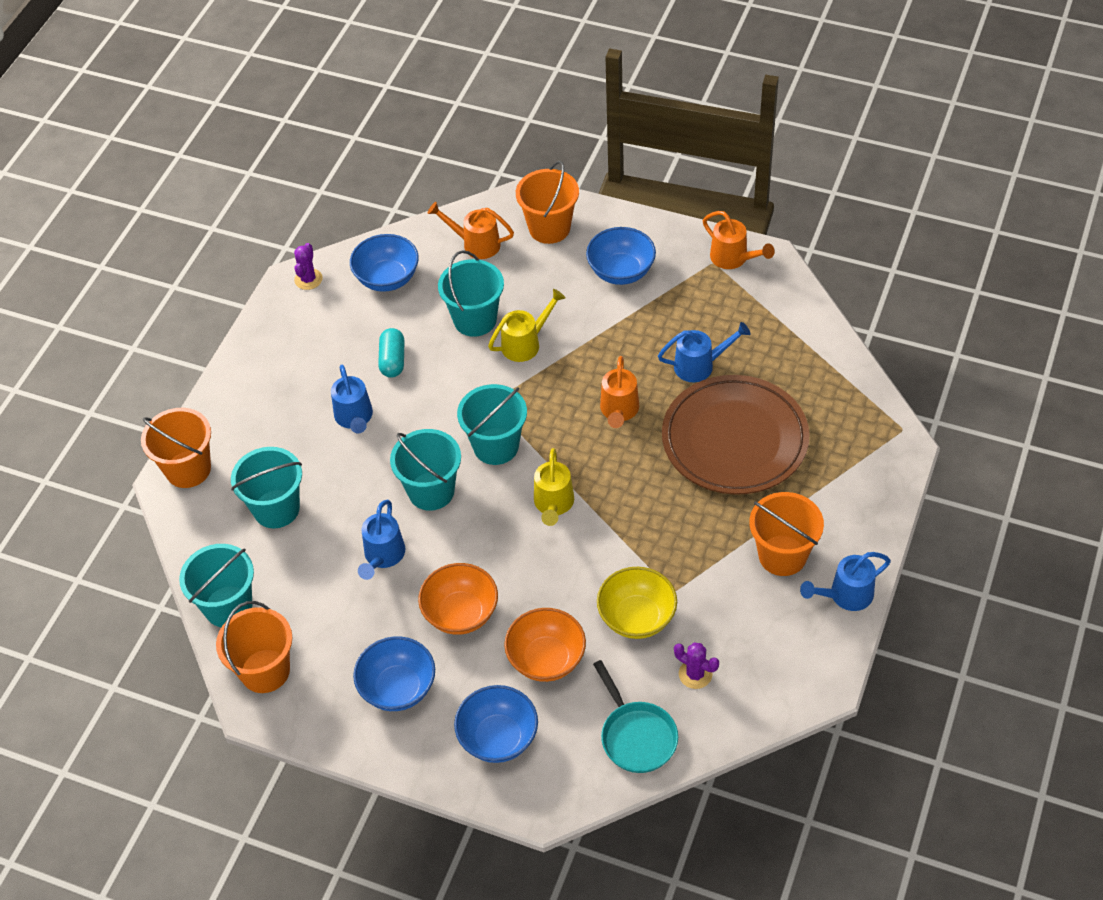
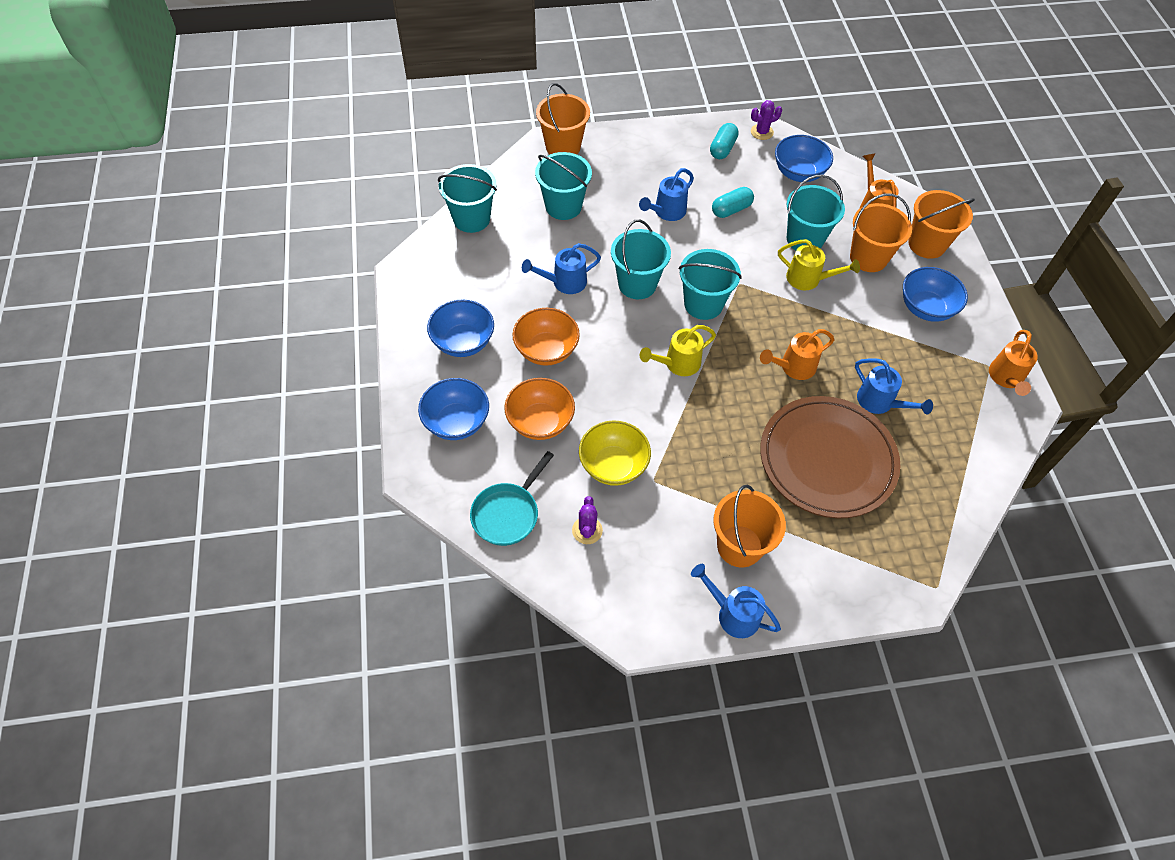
camera: 55 degrees right, 5 degrees up
orange bucket [216,601,293,693] -> orange bucket moved to [850,194,912,272]
none -> turquoise capsule [710,123,739,159]

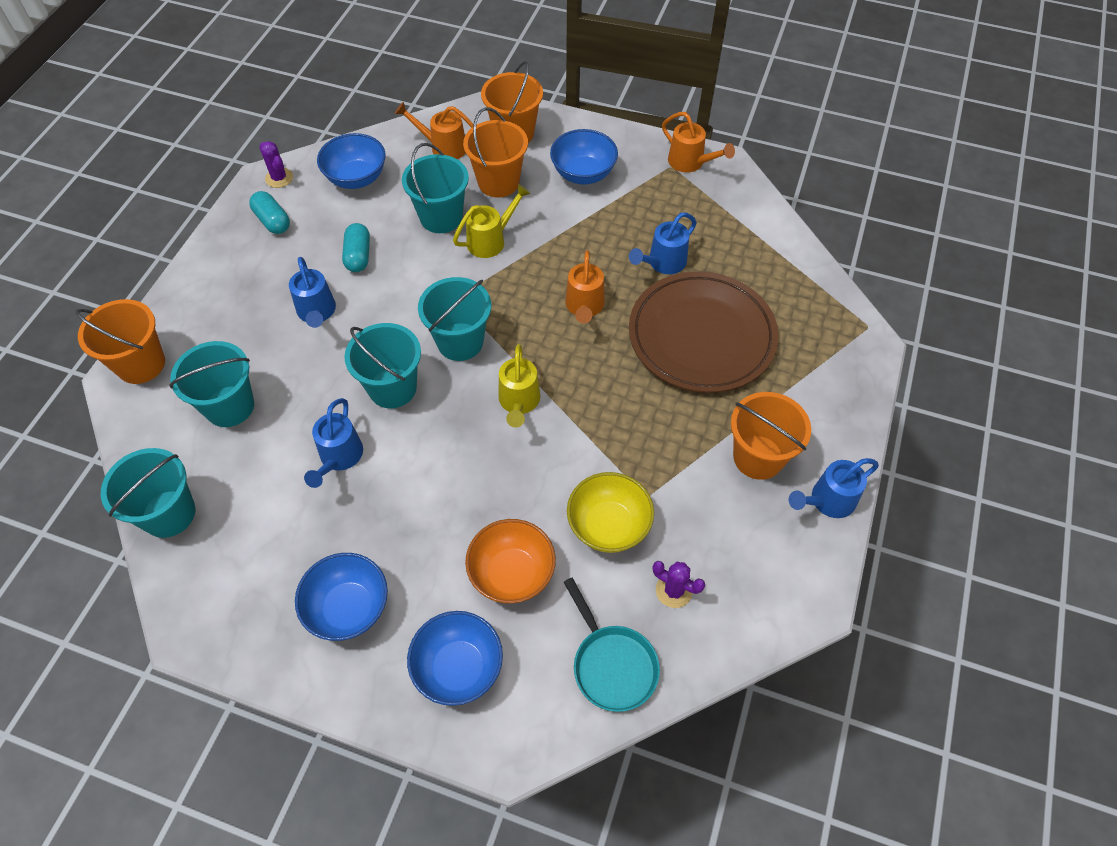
camera: 60 degrees left, 0 degrees up
orange bowl [512,308,580,366] -> none
purple cactus [751,100,782,140] -> purple cactus turned 45 degrees counterclockwise [259,141,293,188]
blue watering can [855,358,933,415] -> blue watering can turned 150 degrees clockwise [629,212,697,274]

